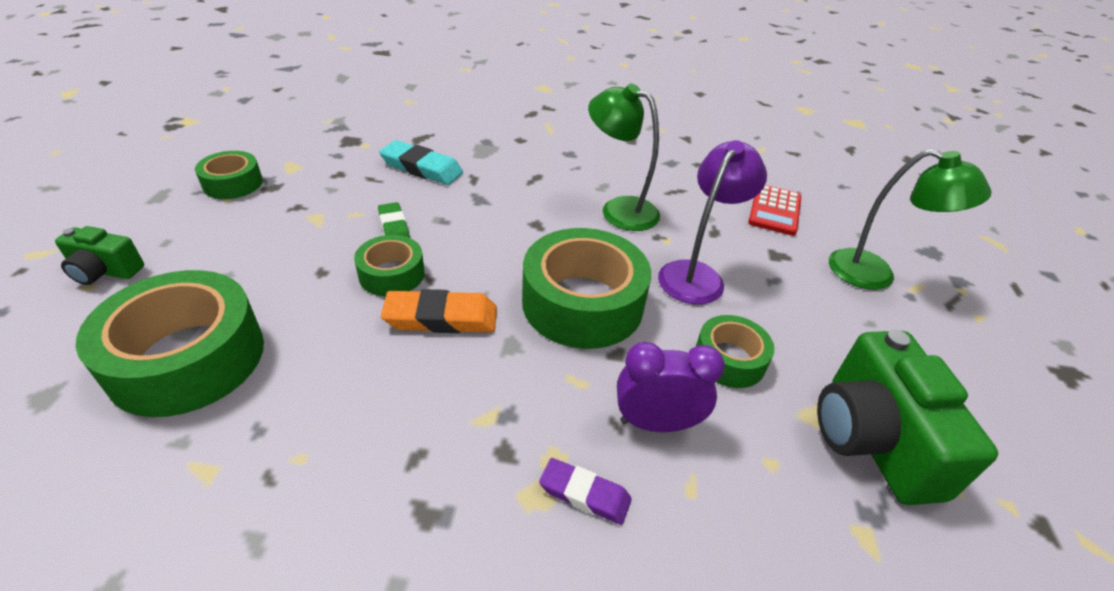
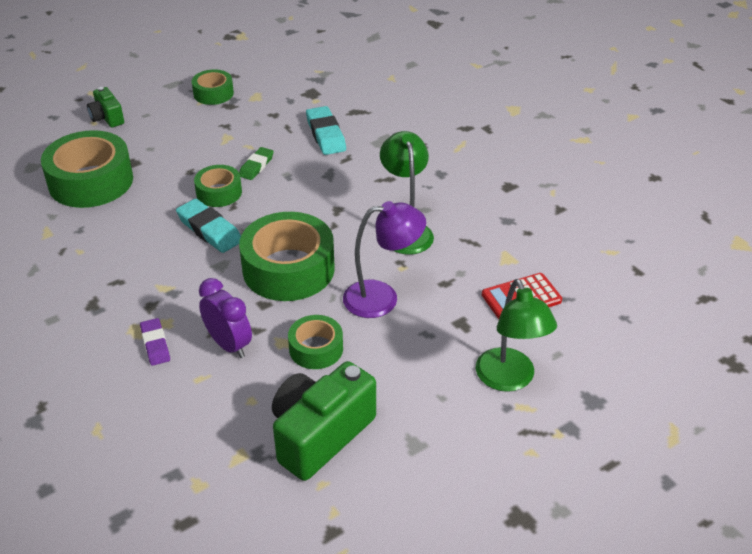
camera: 50 degrees right, 0 degrees up
orange eraser [381,289,497,333] -> turquoise eraser [176,199,241,253]

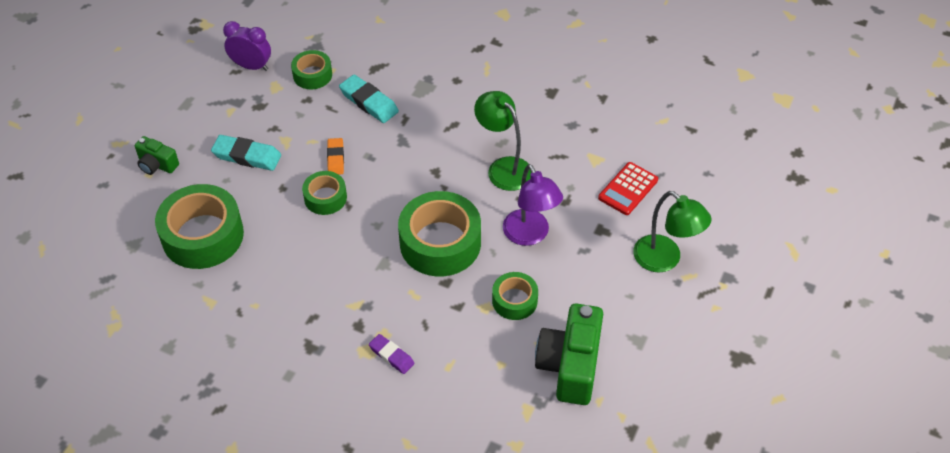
camera: 30 degrees left, 10 degrees up
turquoise eraser [176,199,241,253] -> turquoise eraser moved to [211,135,281,171]
green tape [192,69,234,105] -> green tape moved to [291,50,332,89]
purple clock [199,278,252,358] -> purple clock moved to [223,21,271,71]
green eraser [239,147,274,180] -> orange eraser [327,138,344,175]
purple lamp [343,201,426,318] -> purple lamp turned 105 degrees clockwise [503,164,563,246]

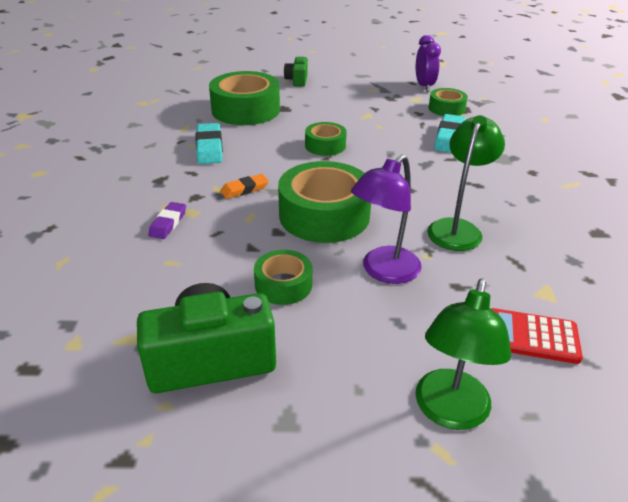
camera: 65 degrees right, 15 degrees down
turquoise eraser [211,135,281,171] -> turquoise eraser moved to [196,123,223,164]
orange eraser [327,138,344,175] -> orange eraser moved to [220,174,269,199]

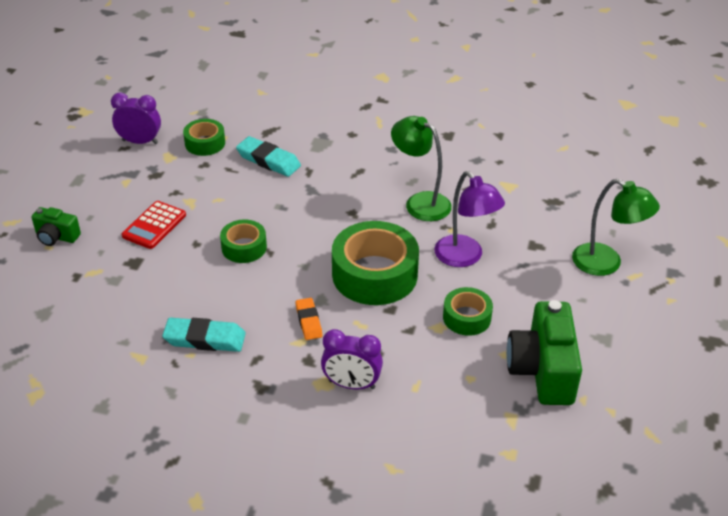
camera: 75 degrees left, 5 degrees up
purple eraser [148,202,186,239] -> purple clock [321,329,383,390]
green tape [209,71,280,125] -> none
red calculator [492,308,583,364] -> red calculator moved to [122,201,186,249]

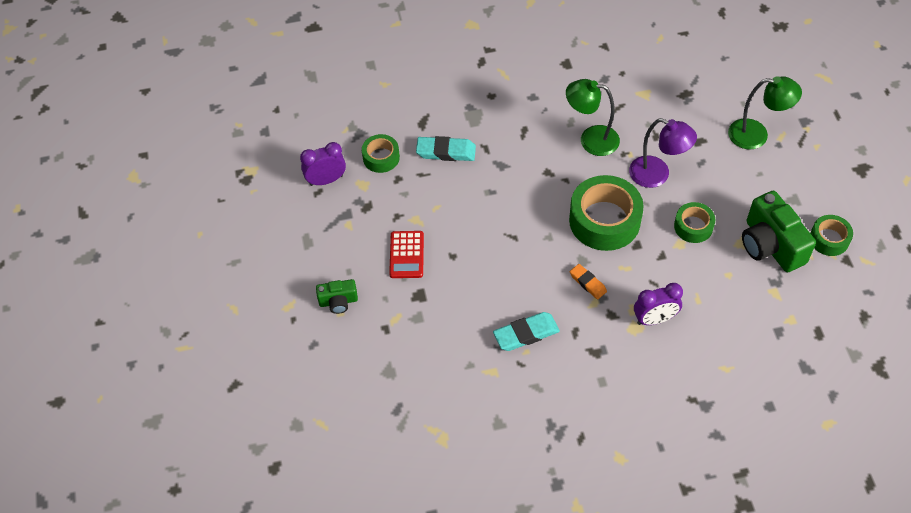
camera: 25 degrees left, 15 degrees up
green tape [220,220,267,263] -> green tape moved to [810,215,853,256]

